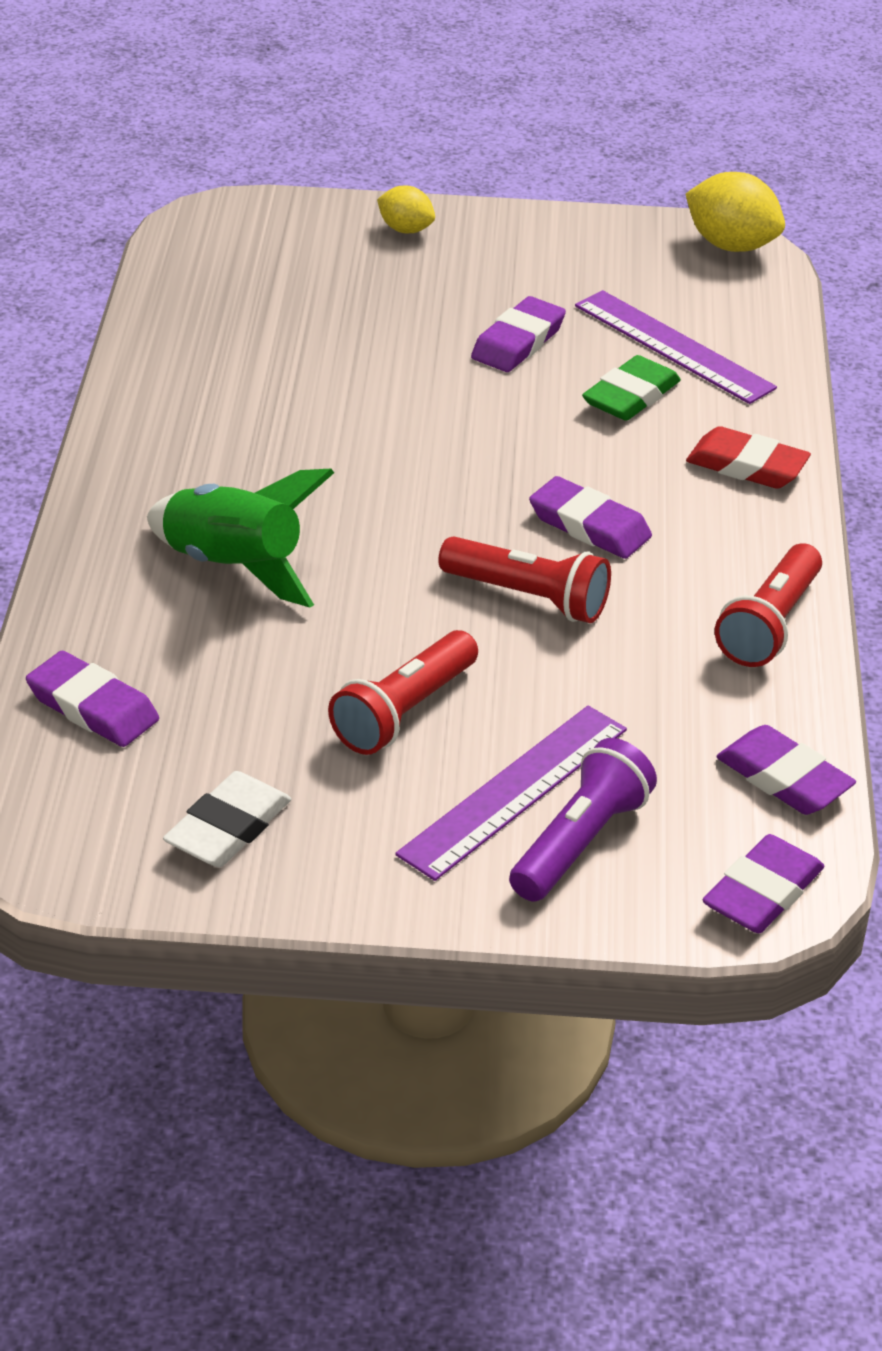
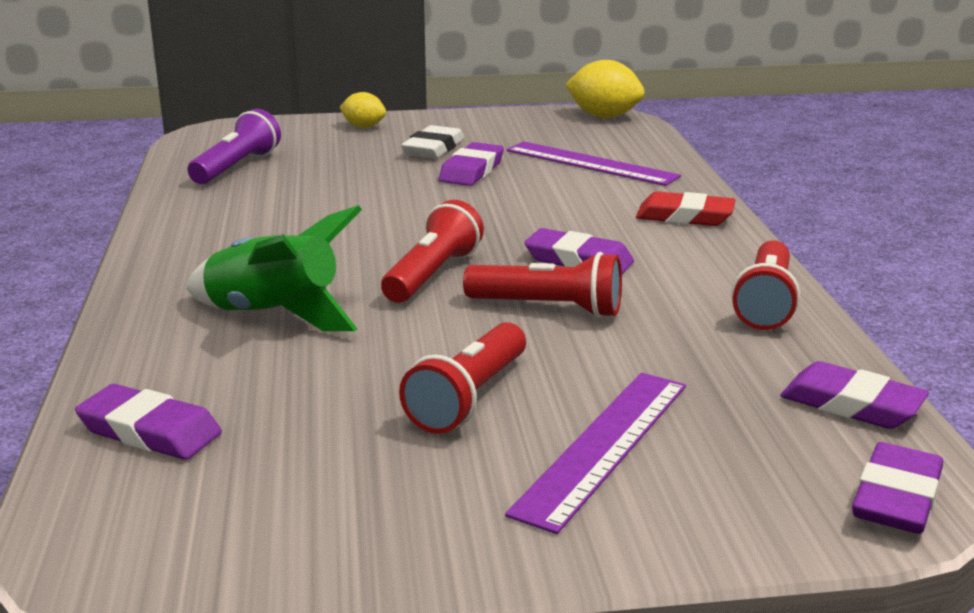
camera: 10 degrees left, 15 degrees down
white eraser [163,771,291,867] -> white eraser moved to [401,125,464,159]
purple flashlight [509,738,657,901] -> purple flashlight moved to [188,109,281,184]
green eraser [582,355,681,421] -> none
none -> red flashlight [381,200,484,303]

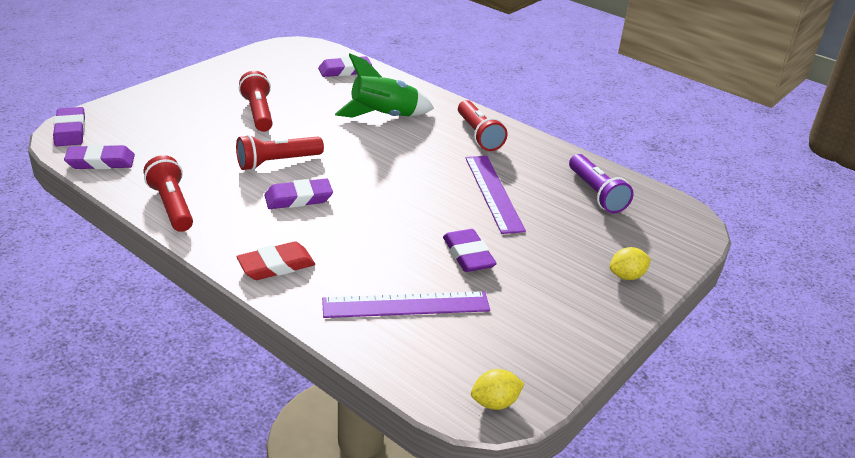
camera: 135 degrees right, 10 degrees up
red flashlight [381,200,484,303] -> red flashlight moved to [458,100,507,151]
white eraser [401,125,464,159] -> none
purple ruler [505,373,686,534] -> purple ruler moved to [465,156,526,234]
yellow lemon [565,60,645,118] -> yellow lemon [471,369,525,410], size x0.60

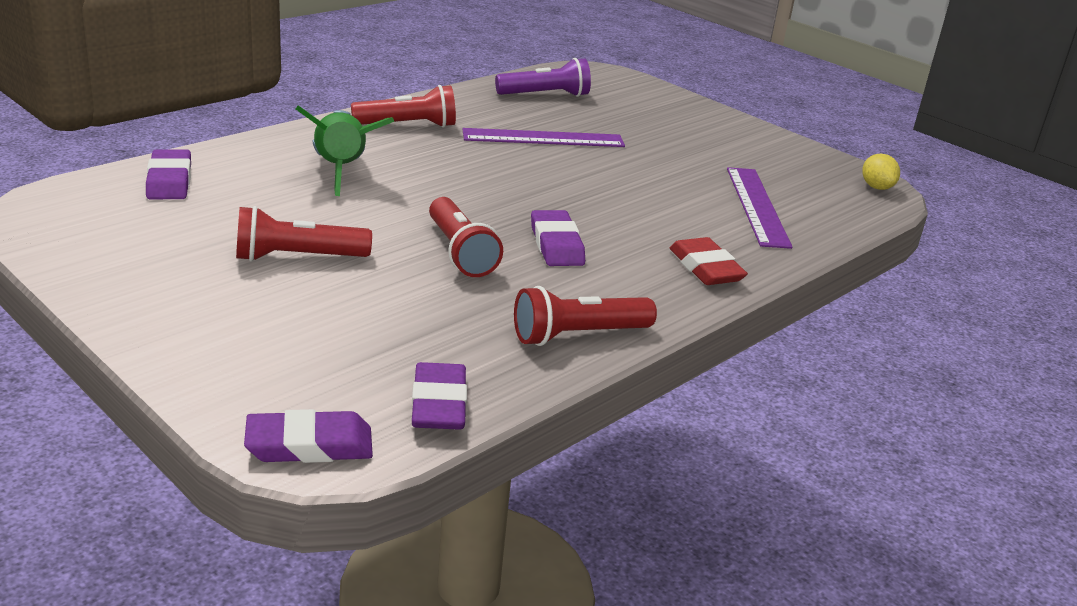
camera: 85 degrees left, 5 degrees down
purple eraser [443,229,497,272] -> none
yellow lemon [610,247,651,280] -> none

